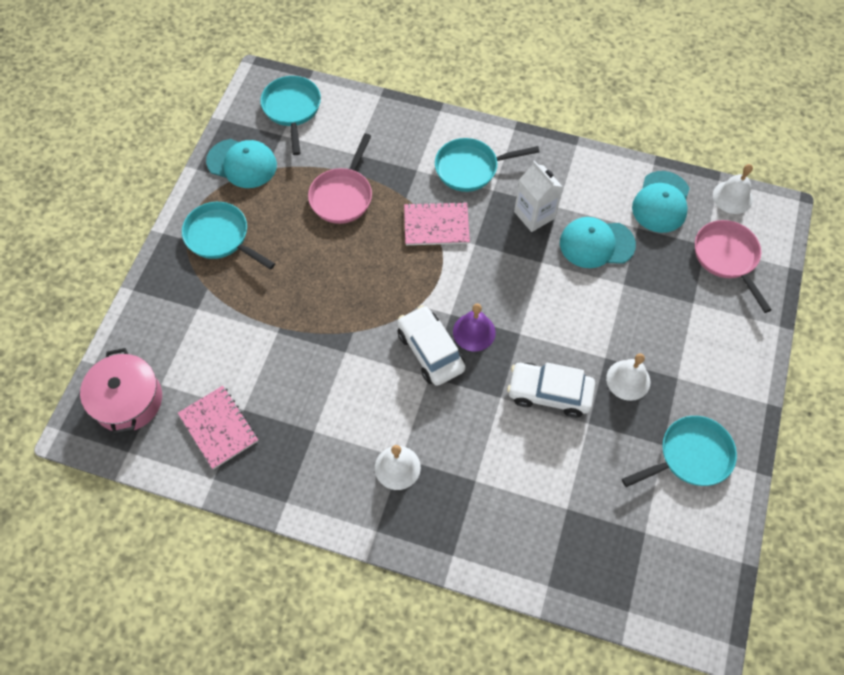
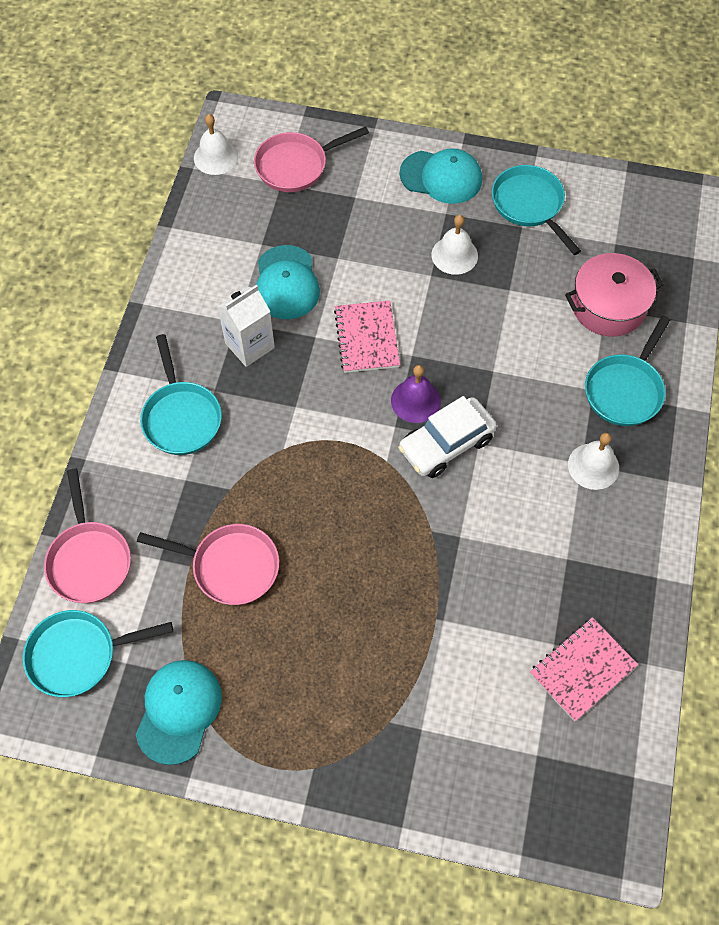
camera: 95 degrees left, 0 degrees up
pink pot [80,348,162,435] -> pink pot moved to [565,253,664,337]
turquoise pan [182,202,275,270] -> turquoise pan moved to [585,316,670,426]
pink notebook [404,202,470,245] -> pink notebook moved to [334,301,400,373]
white car [507,363,595,418] -> none
turquoise cap [632,171,690,233] -> turquoise cap moved to [400,148,482,204]
none -> pink pan [44,469,131,603]

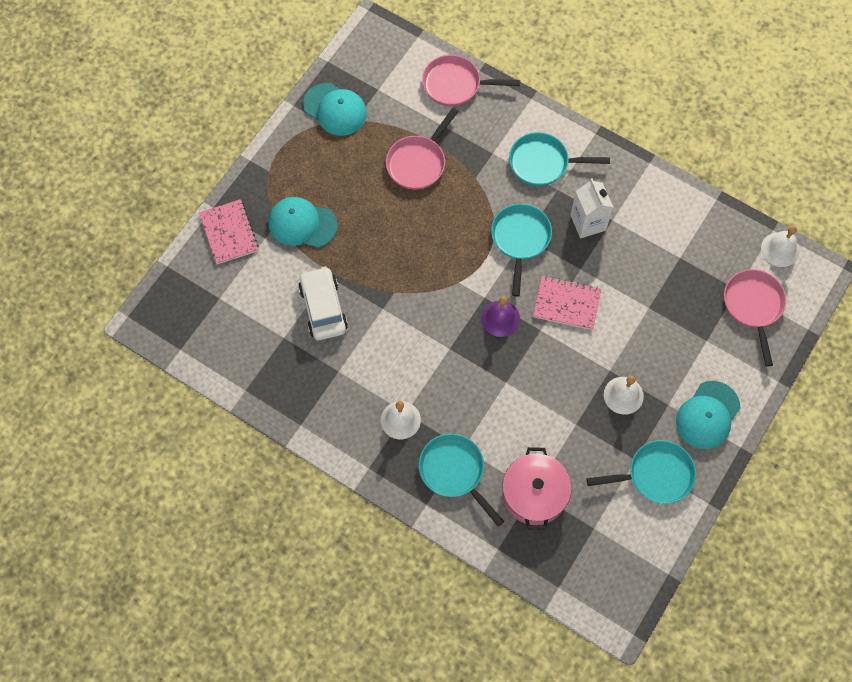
camera: 110 degrees right, 5 degrees up
turquoise pan [23,610,173,697] -> turquoise pan moved to [491,204,552,297]
turquoise cap [256,245,320,319] -> turquoise cap moved to [268,197,338,248]
white car [398,396,497,478] -> white car moved to [298,266,348,340]
pink notebook [530,617,638,722] -> pink notebook moved to [199,199,259,264]

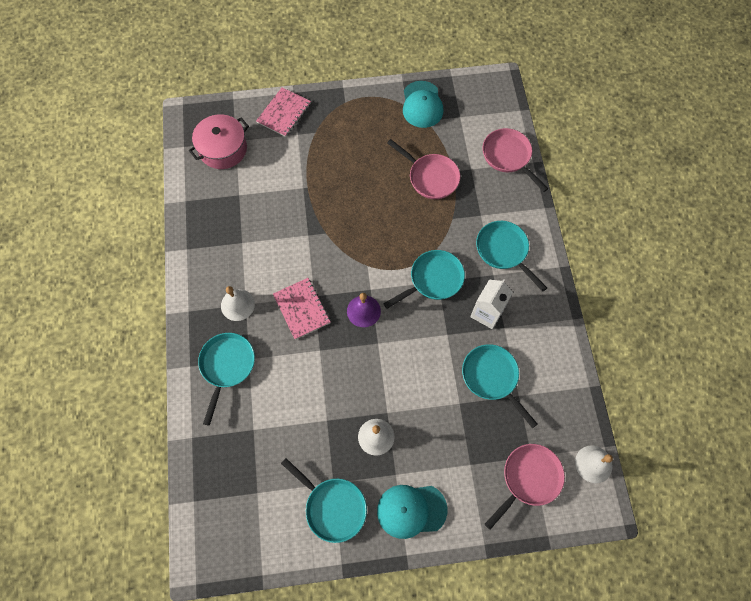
camera: 50 degrees right, 0 degrees up
turquoise cap [268,197,338,248] -> none
white car [298,266,348,340] -> none
pink pan [386,108,459,190] -> pink pan turned 135 degrees counterclockwise [387,139,460,199]
pink pot [502,447,572,530] -> pink pot moved to [189,114,249,169]
pink notebook [533,276,601,330] -> pink notebook moved to [273,278,330,340]
none -> turquoise pan [462,344,538,428]

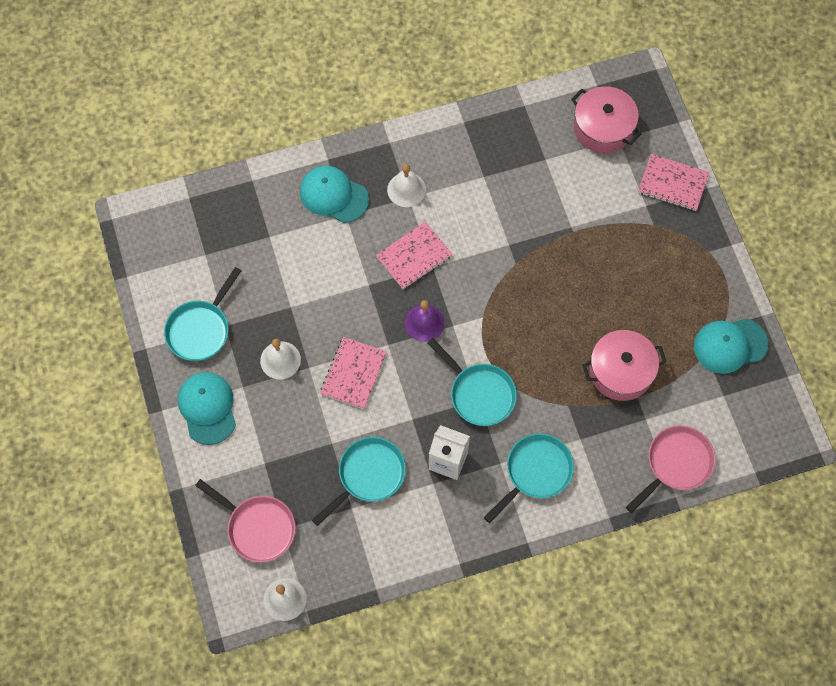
camera: 80 degrees right, 0 degrees up
turquoise pan [198,333,255,426] -> turquoise cap [300,166,369,223]
pink pan [387,139,460,199] -> pink pot [582,330,667,401]
none -> pink notebook [320,337,387,409]

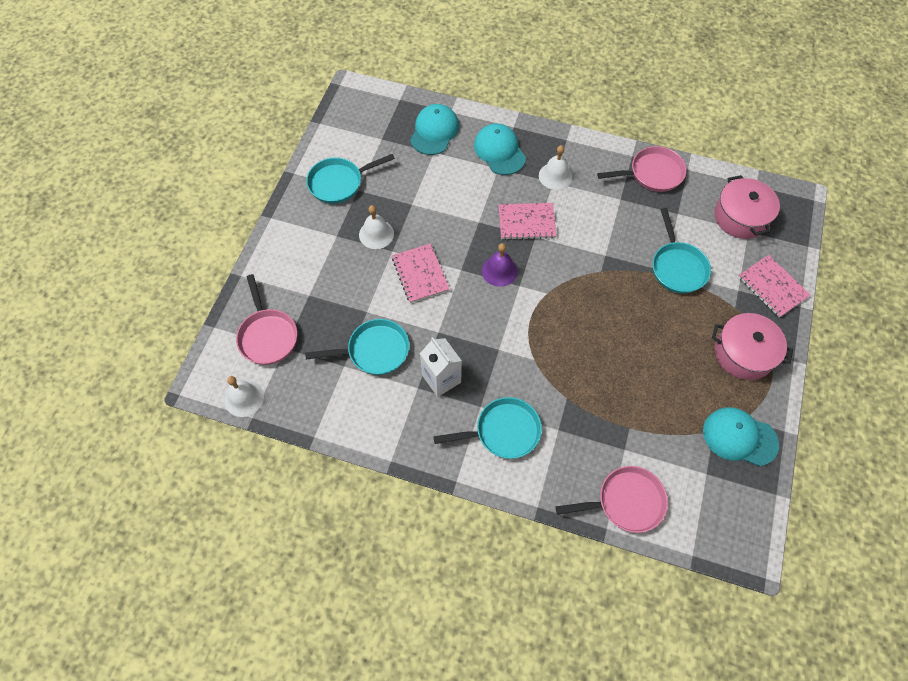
camera: 35 degrees right, 5 degrees down
turquoise cap [178,372,236,445] -> turquoise cap moved to [410,104,459,155]
pink notebook [320,337,387,409] -> pink notebook turned 75 degrees counterclockwise [392,244,449,303]
turquoise pan [427,338,517,426] -> turquoise pan moved to [653,208,711,294]
pink pot [582,330,667,401] -> pink pot moved to [712,313,793,380]
none -> pink pan [597,146,687,192]

